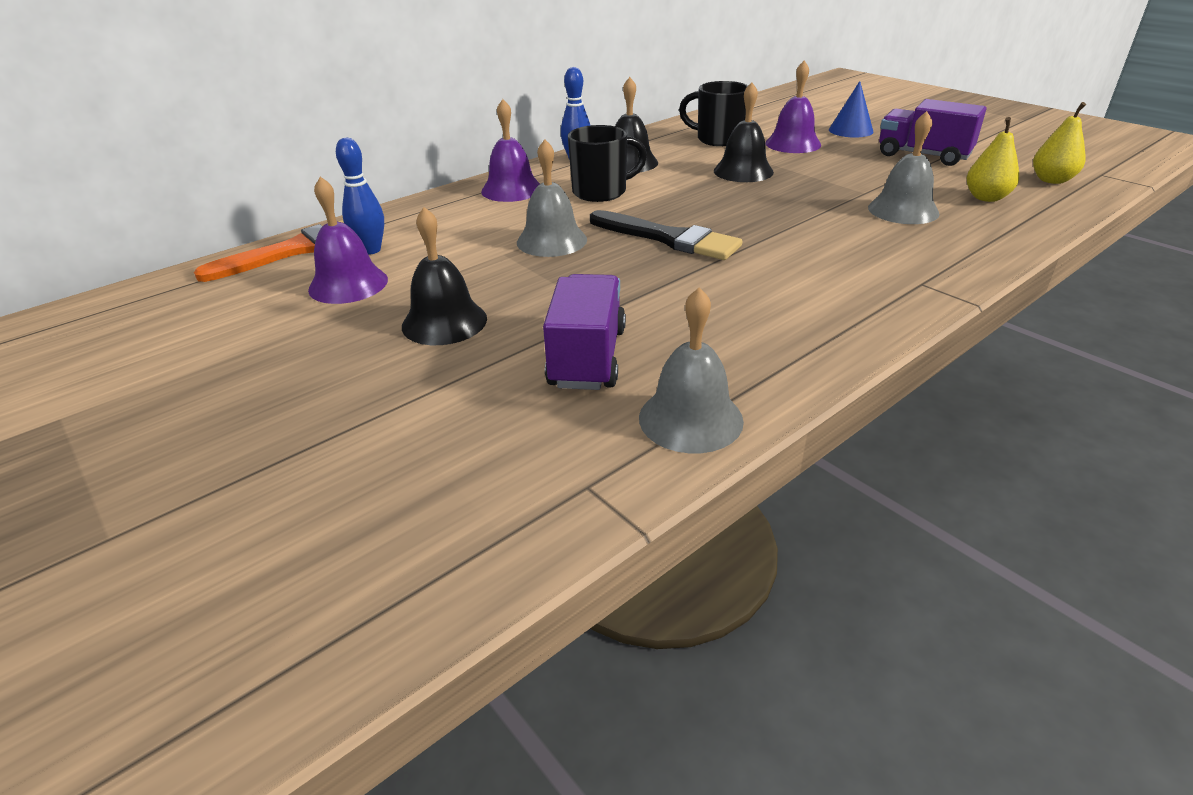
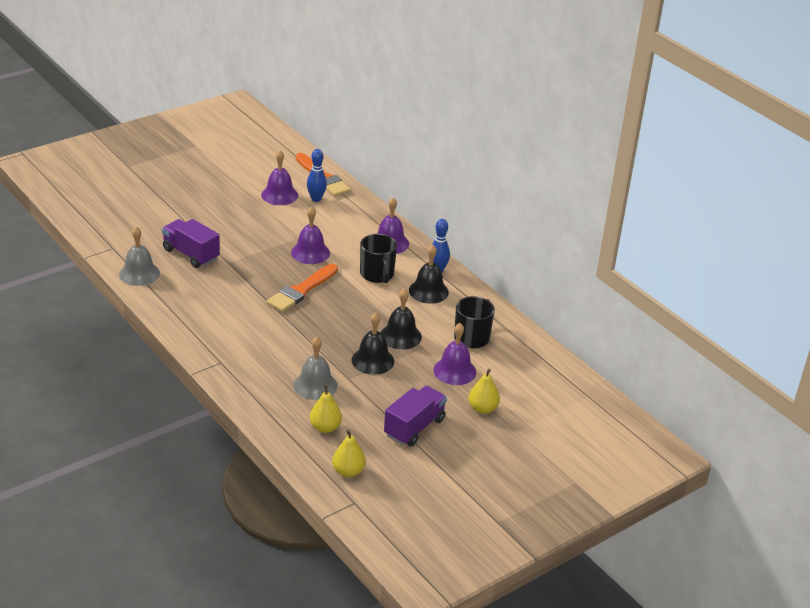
camera: 90 degrees right, 0 degrees up
black bell [402,207,487,345] -> black bell moved to [352,312,394,375]
grey bell [517,139,587,257] -> purple bell [291,207,330,264]
purple truck [543,274,626,390] -> purple truck turned 150 degrees counterclockwise [162,219,220,268]
black brush [590,210,742,260] -> orange brush [267,264,338,312]
blue cone [829,81,874,138] -> yellow pear [468,369,500,414]

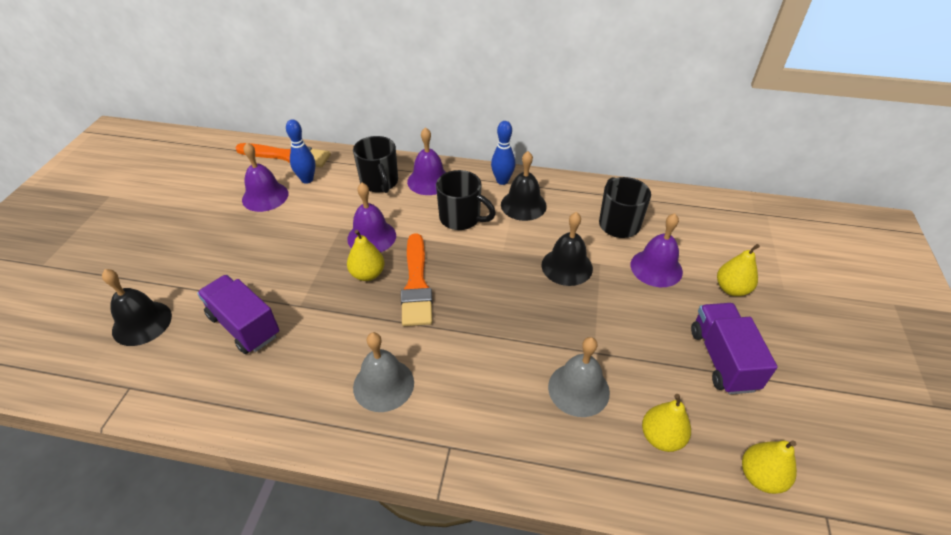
camera: 40 degrees left, 10 degrees up
grey bell [119,226,160,286] -> grey bell moved to [353,332,414,412]
purple truck [162,219,220,268] -> purple truck turned 45 degrees clockwise [197,275,280,354]
black bell [352,312,394,375] -> black bell moved to [102,269,172,346]
none -> yellow pear [347,230,385,281]
none -> black mug [353,136,398,193]

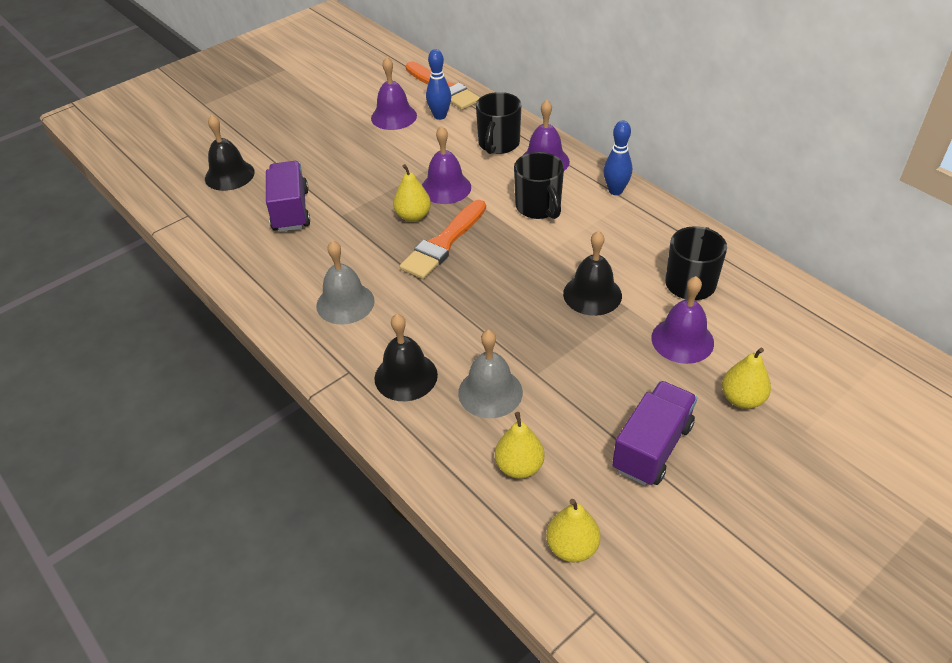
camera: 40 degrees right, 0 degrees up
black bell [501,151,547,221] -> black bell moved to [374,314,438,401]

